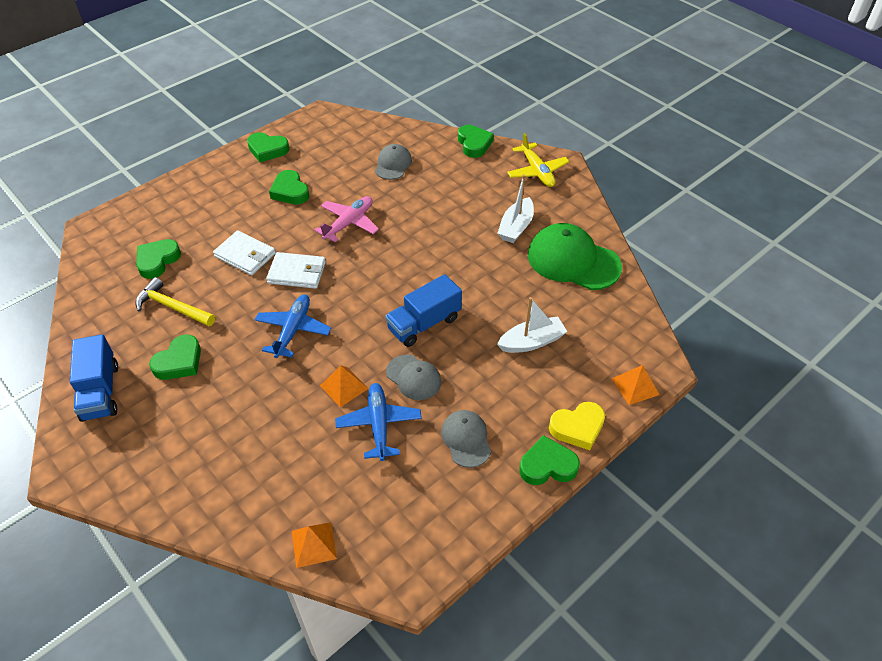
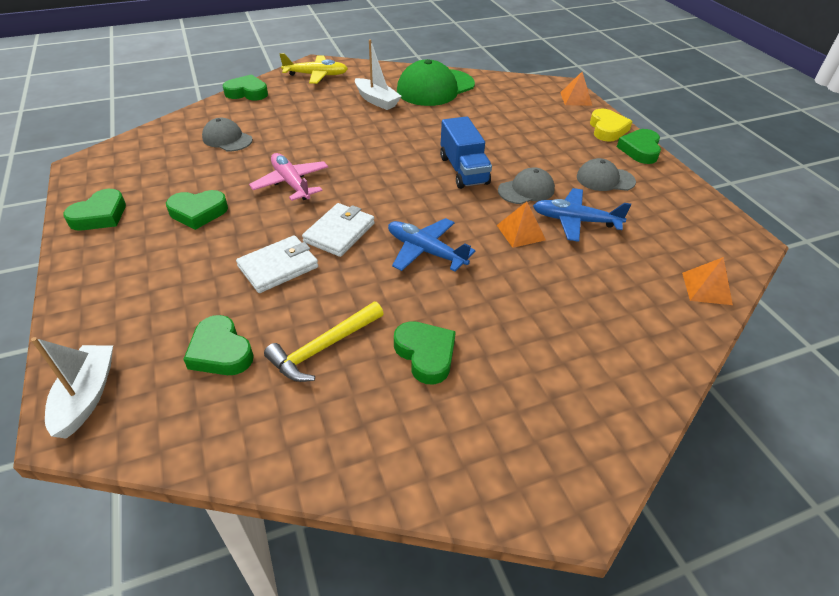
camera: 70 degrees left, 5 degrees down
blue truck [70,334,118,422] -> none
white boat [497,297,567,353] -> white boat moved to [31,337,113,438]

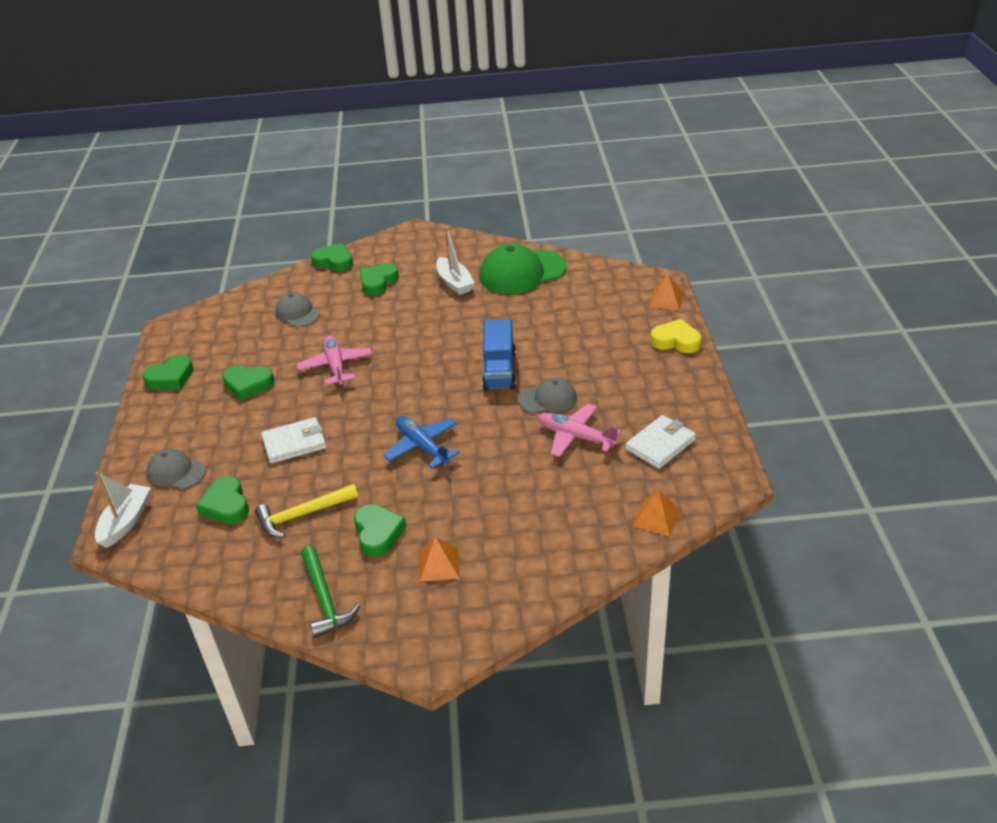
camera: 20 degrees right, 5 degrees down
yellow plane [280,53,348,84] -> none
white wallet [302,203,375,257] -> white wallet moved to [626,415,696,469]
orange pyramid [497,202,546,248] -> orange pyramid moved to [419,537,460,582]
blue plane [533,188,631,242] -> pink plane [538,404,621,457]
grey cap [577,158,636,191] -> grey cap moved to [147,449,206,489]
yellow heart [590,109,632,142] -> yellow heart turned 90 degrees counterclockwise [651,319,701,353]
green heart [617,129,661,164] -> green heart moved to [360,263,399,296]
none -> green hammer [301,546,360,638]

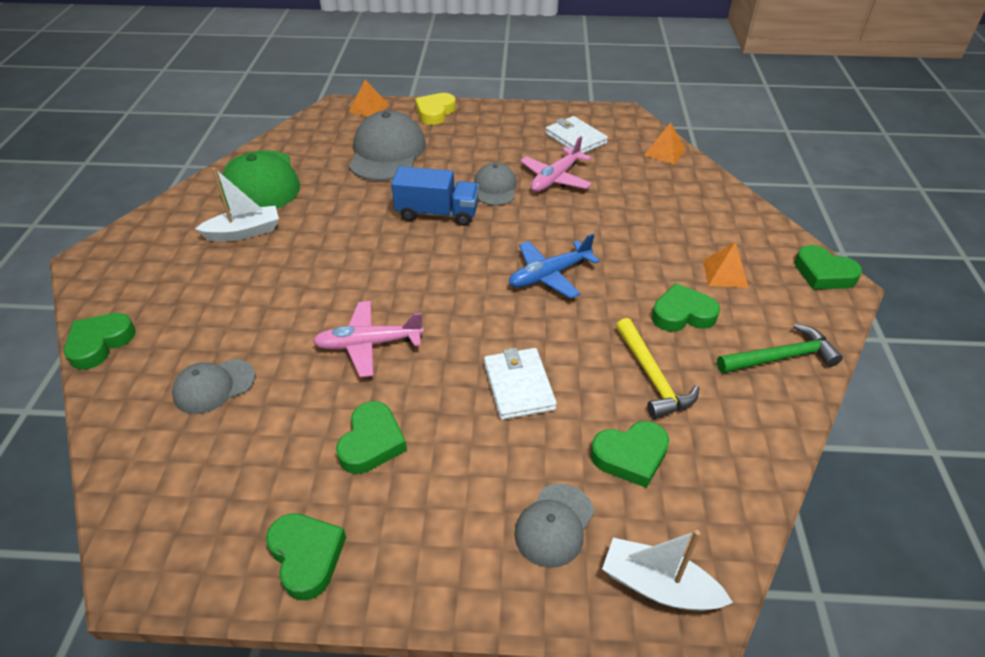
camera: 85 degrees left, 5 degrees up
green heart [360,263,399,296] -> green heart moved to [794,245,862,289]
none -> grey cap [349,110,426,181]

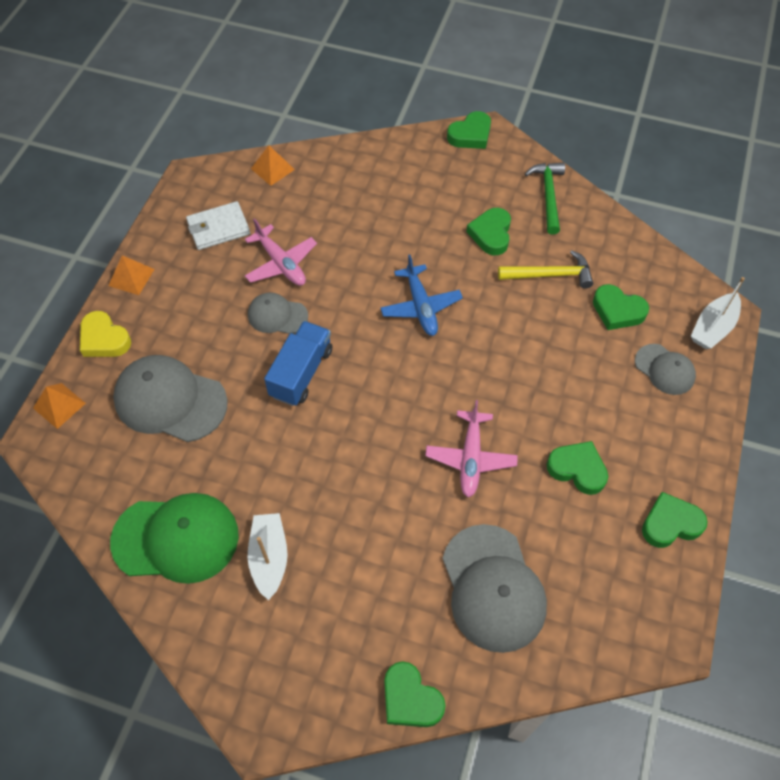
camera: 75 degrees left, 15 degrees up
grey cap [172,359,255,414] -> grey cap [442,524,547,653], size x1.79
white wallet [484,348,557,420] -> none
green heart [590,421,669,488] -> green heart turned 120 degrees clockwise [593,284,649,330]
orange pyramid [703,242,749,288] -> orange pyramid moved to [108,256,155,295]

